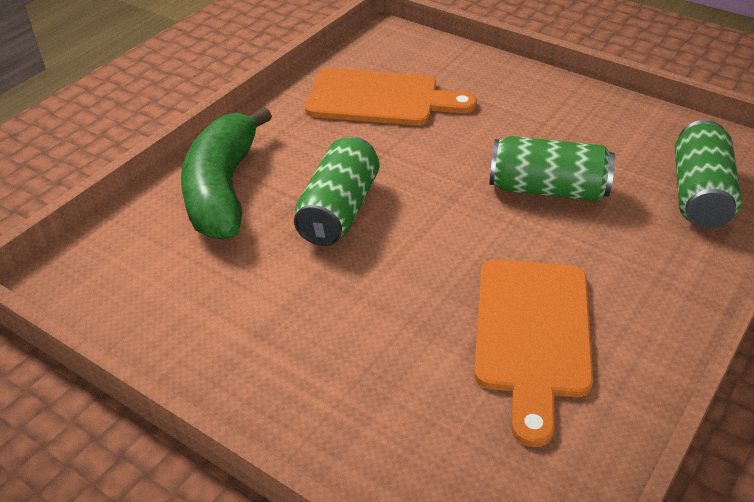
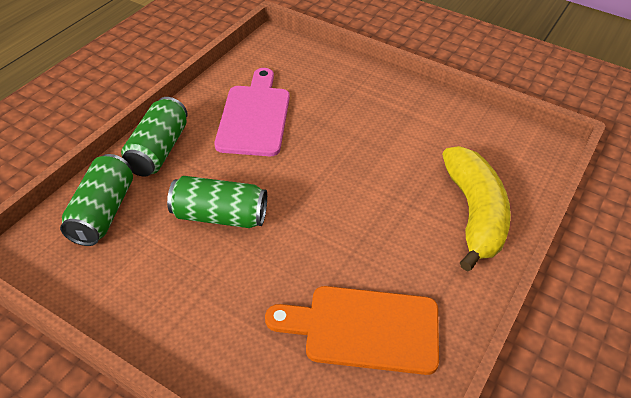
camera: 175 degrees right, 5 degrees up
green banana [181,107,272,240] -> yellow banana [442,146,511,272]
green can [294,137,379,246] -> green can moved to [121,97,187,176]
orange cutting board [474,259,593,447] -> pink cutting board [214,68,290,156]

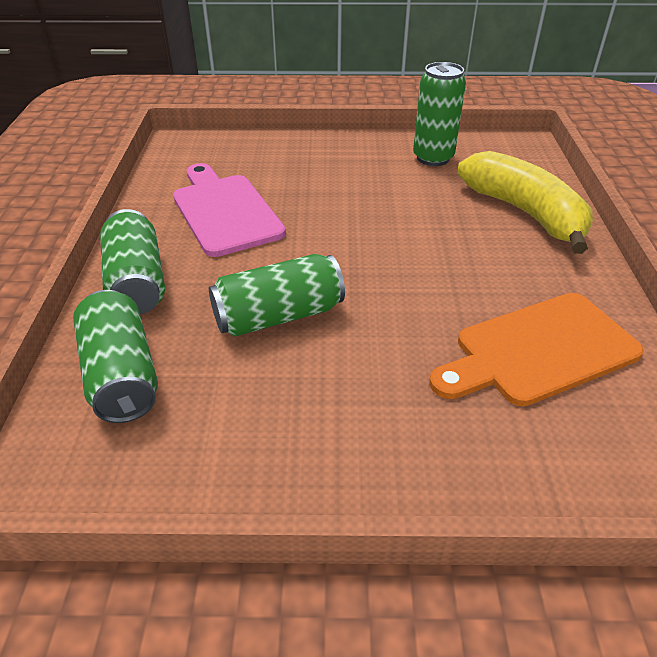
camera: 30 degrees left, 5 degrees down
none -> green can [413,62,466,166]

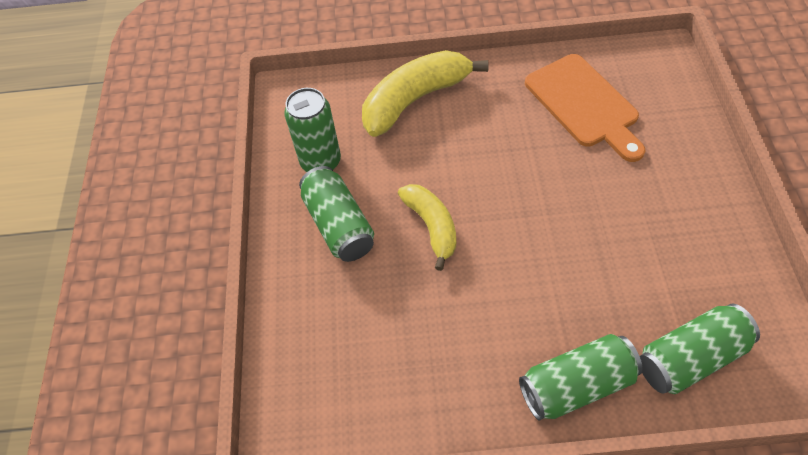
camera: 90 degrees left, 15 degrees up
pink cutting board [173,163,286,257] -> none
green can [209,254,345,337] -> green can moved to [299,166,374,262]
none -> yellow banana [398,184,456,271]

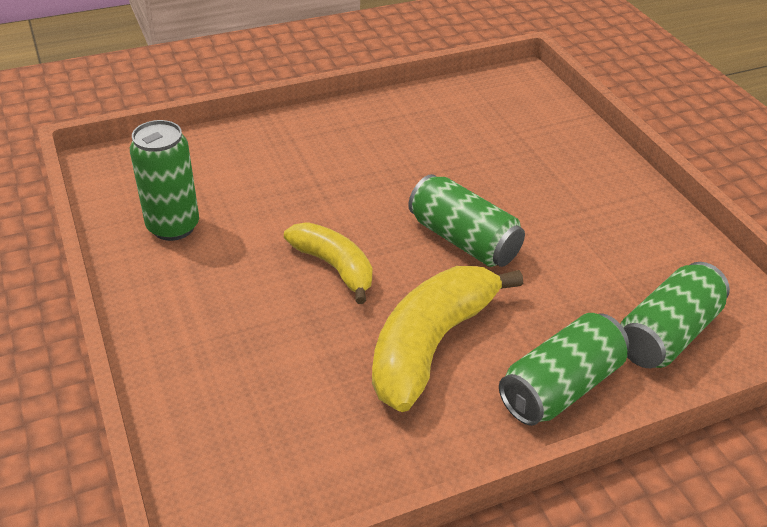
camera: 25 degrees left, 15 degrees down
green can [299,166,374,262] -> green can moved to [408,174,525,267]
yellow banana [362,50,488,137] -> yellow banana moved to [372,266,523,412]
orange cutting board [525,54,646,162] -> none

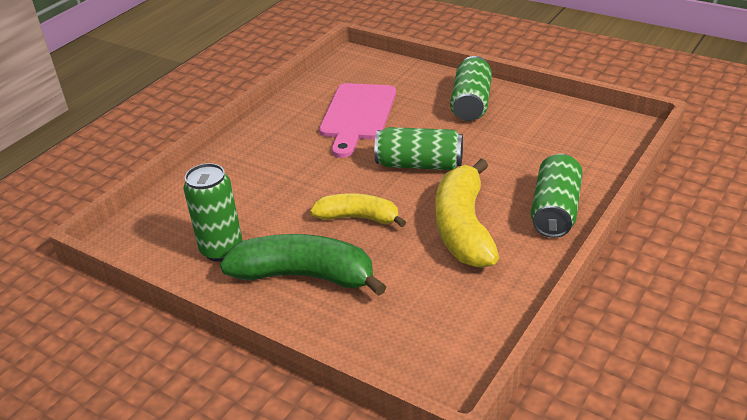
camera: 30 degrees left, 5 degrees down
green can [620,262,730,368] -> green can moved to [450,56,492,121]
none -> green banana [220,234,387,296]
none -> pink cutting board [319,83,396,158]

